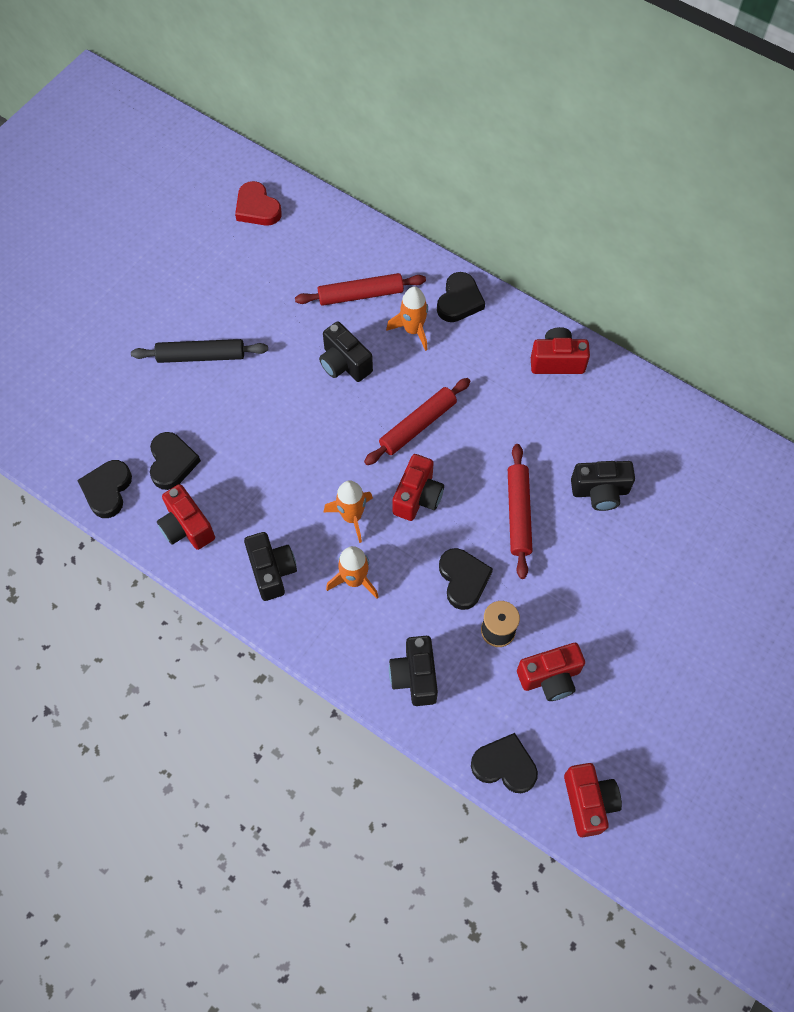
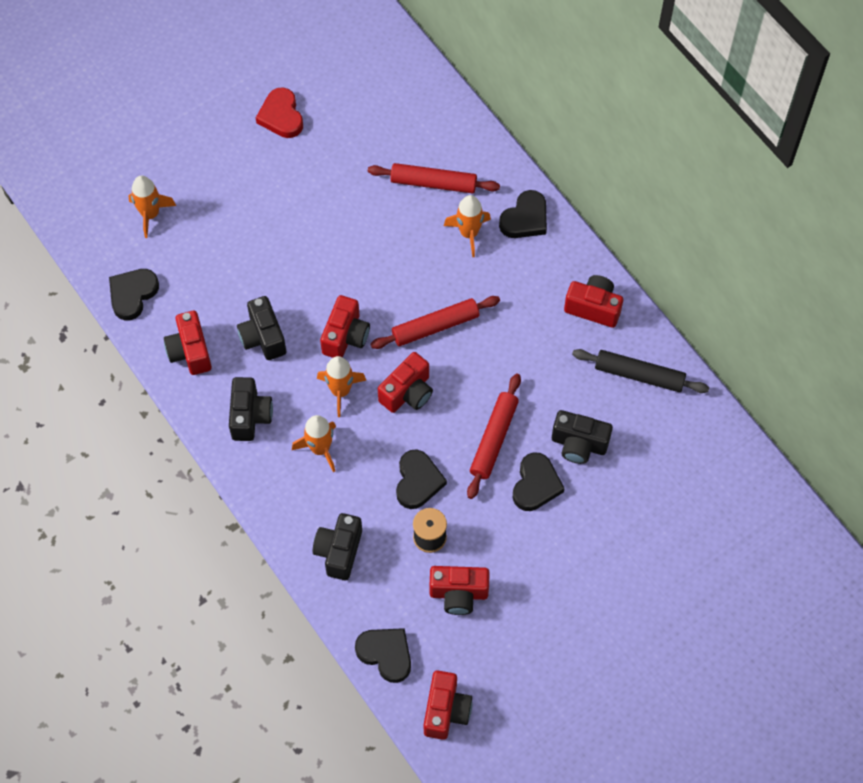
camera: 20 degrees right, 0 degrees up
black rolling pin [131,339,268,363] -> black rolling pin moved to [572,349,709,393]
black heart [150,432,201,490] -> black heart moved to [513,452,565,511]
red heart [235,181,282,226] -> red heart moved to [256,87,303,138]
black camera [319,322,373,382] -> black camera moved to [237,296,286,360]
none -> orange rocket [129,176,176,238]
none -> red camera [320,295,370,358]

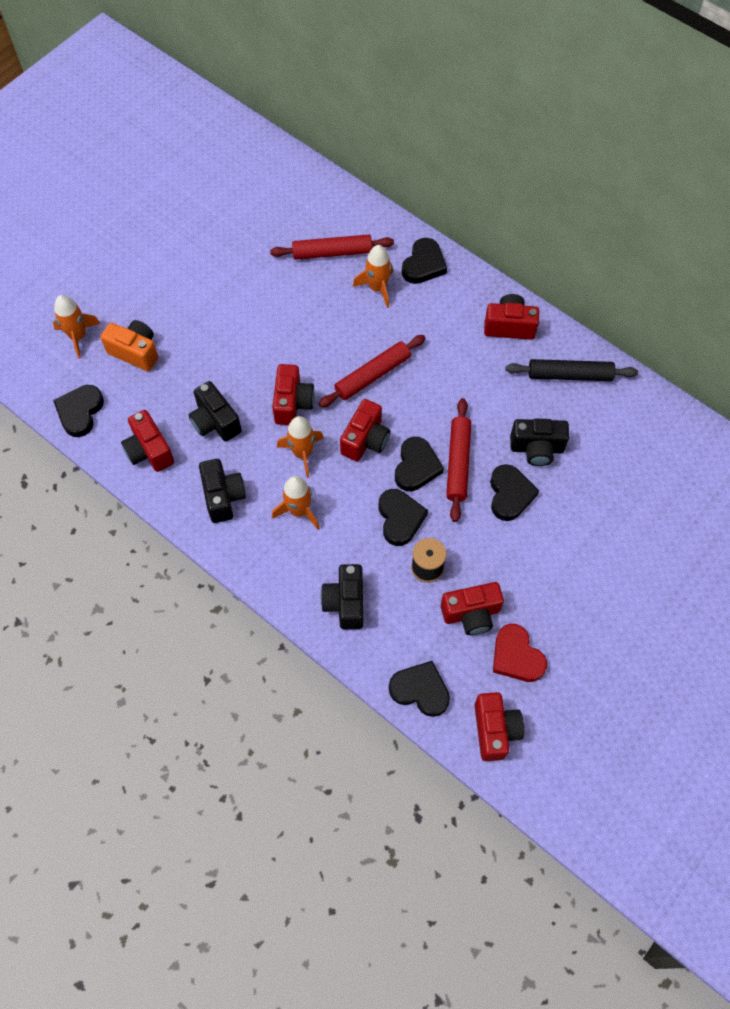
camera: 15 degrees left, 0 degrees up
red heart [256,87,303,138] -> red heart moved to [493,624,547,682]
none -> orange camera [100,320,158,371]
none -> black heart [395,437,444,491]

